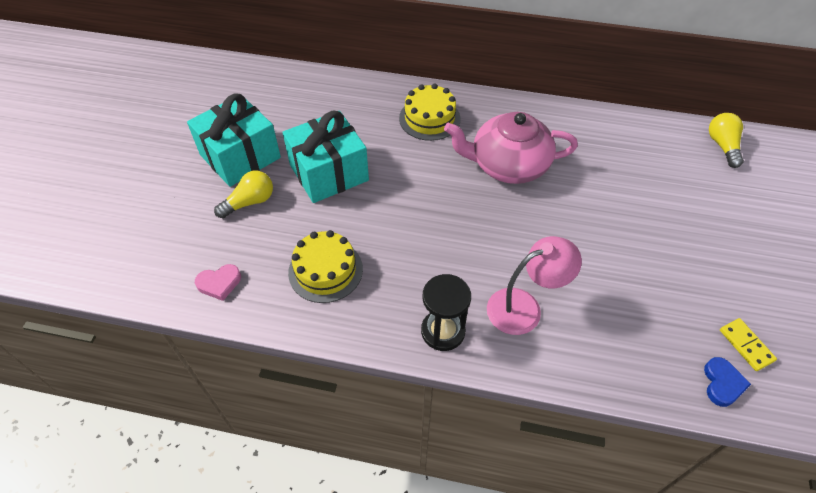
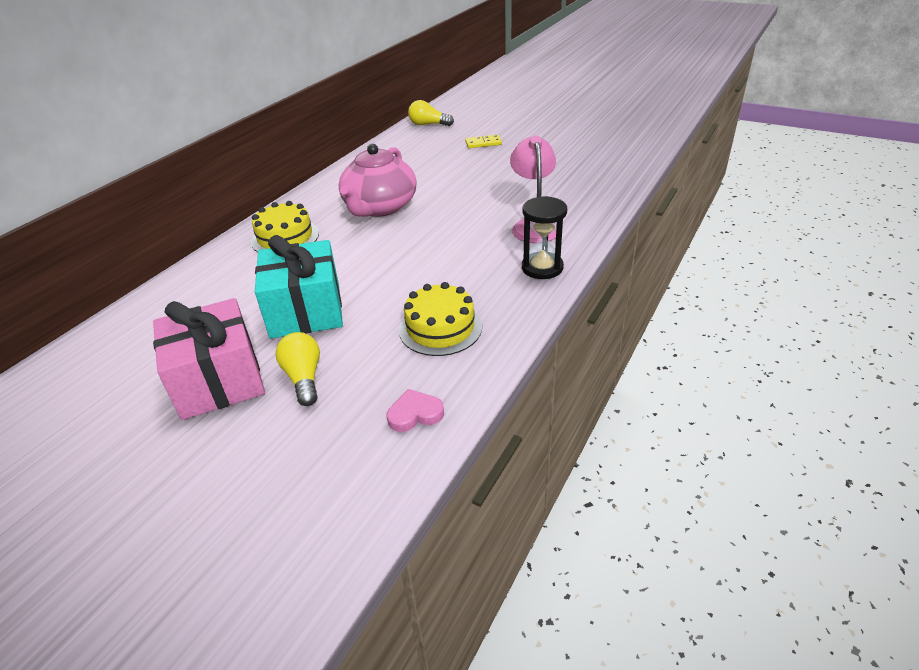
camera: 70 degrees left, 15 degrees down
turquoise gift [187,93,281,187] -> pink gift [153,298,265,420]
pink heart [195,264,241,301] -> pink heart turned 105 degrees counterclockwise [387,389,444,432]
blue heart [704,357,751,407] -> none
yellow domino [720,318,777,371] -> yellow domino moved to [465,135,502,148]

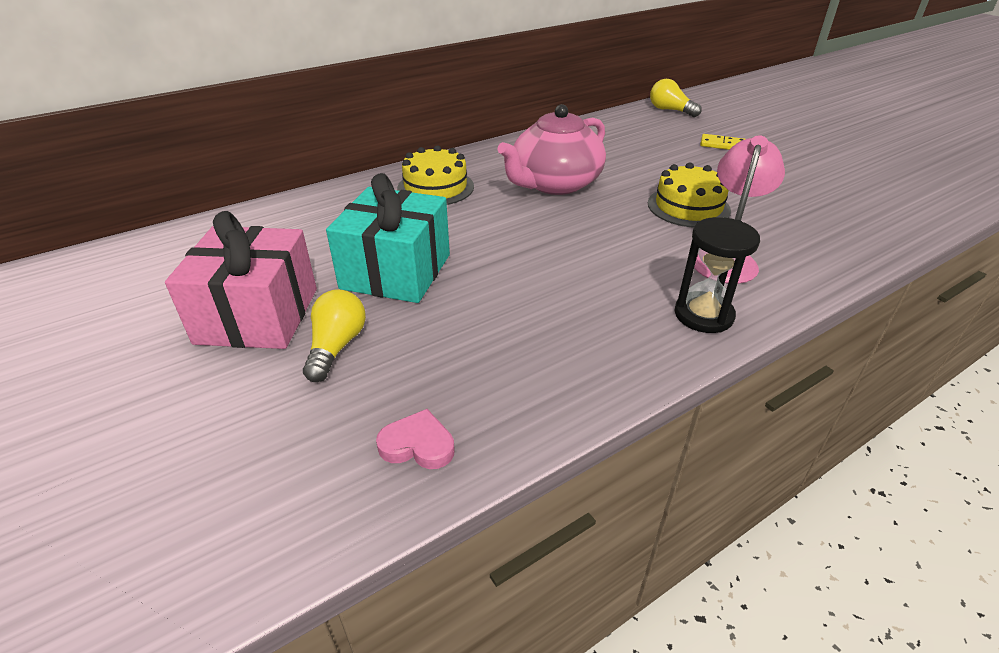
camera: 25 degrees right, 0 degrees up
yellow cake [399,282,482,356] -> yellow cake moved to [648,162,731,227]

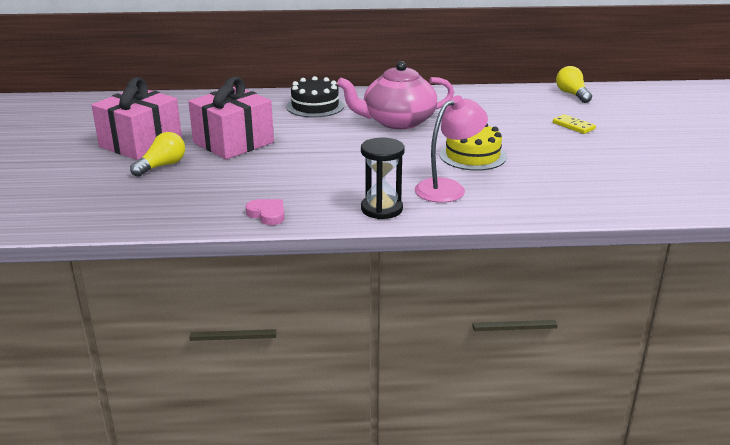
camera: 30 degrees right, 10 degrees down
turquoise gift [326,173,450,303] -> pink gift [188,77,274,159]
pink heart [376,409,455,469] -> pink heart moved to [246,199,284,225]
yellow cake [397,145,474,205] -> black cake [286,76,344,117]

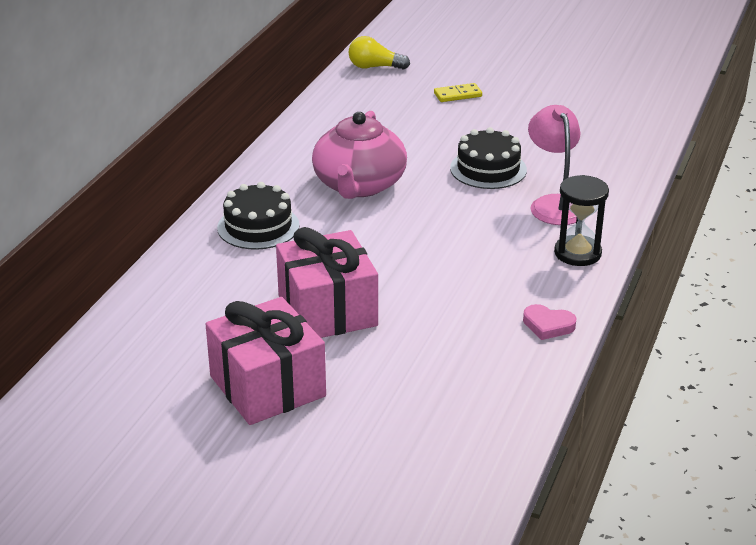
camera: 65 degrees left, 5 degrees up
yellow light bulb [130,132,185,177] -> none
pink heart [246,199,284,225] -> pink heart turned 135 degrees counterclockwise [523,304,576,340]
yellow cake [440,124,506,171] -> black cake [450,127,527,189]

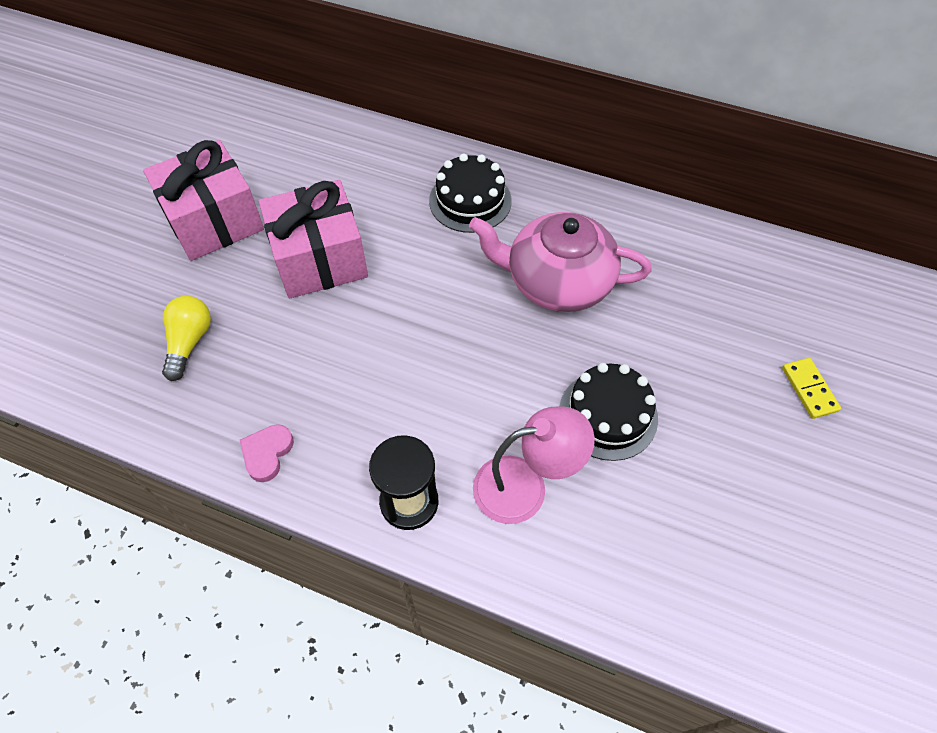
camera: 90 degrees right, 25 degrees up
yellow light bulb [349,36,410,70] -> yellow light bulb moved to [162,296,211,381]

